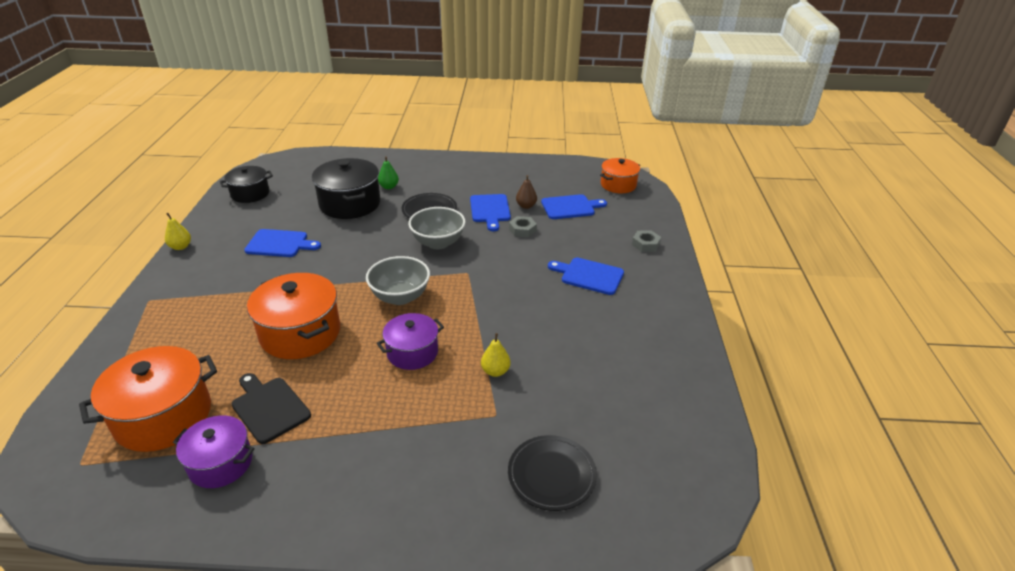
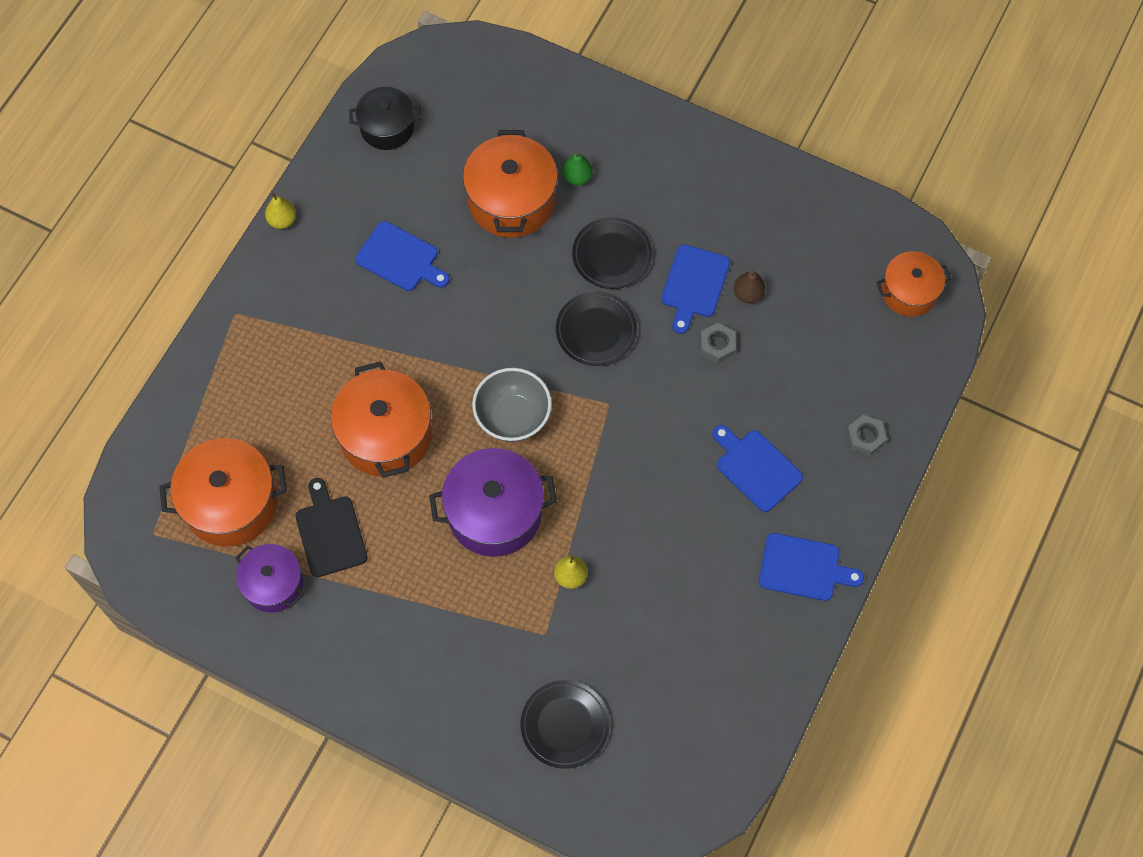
camera: 25 degrees right, 30 degrees up
black pot [312,158,380,219] -> orange pot [463,130,558,238]
purple pot [377,313,444,370] -> purple pot [429,448,557,557], size x1.59
grey bowl [408,207,466,249] -> black plate [556,292,637,366]
blue cutting board [541,194,607,219] -> blue cutting board moved to [759,533,864,601]

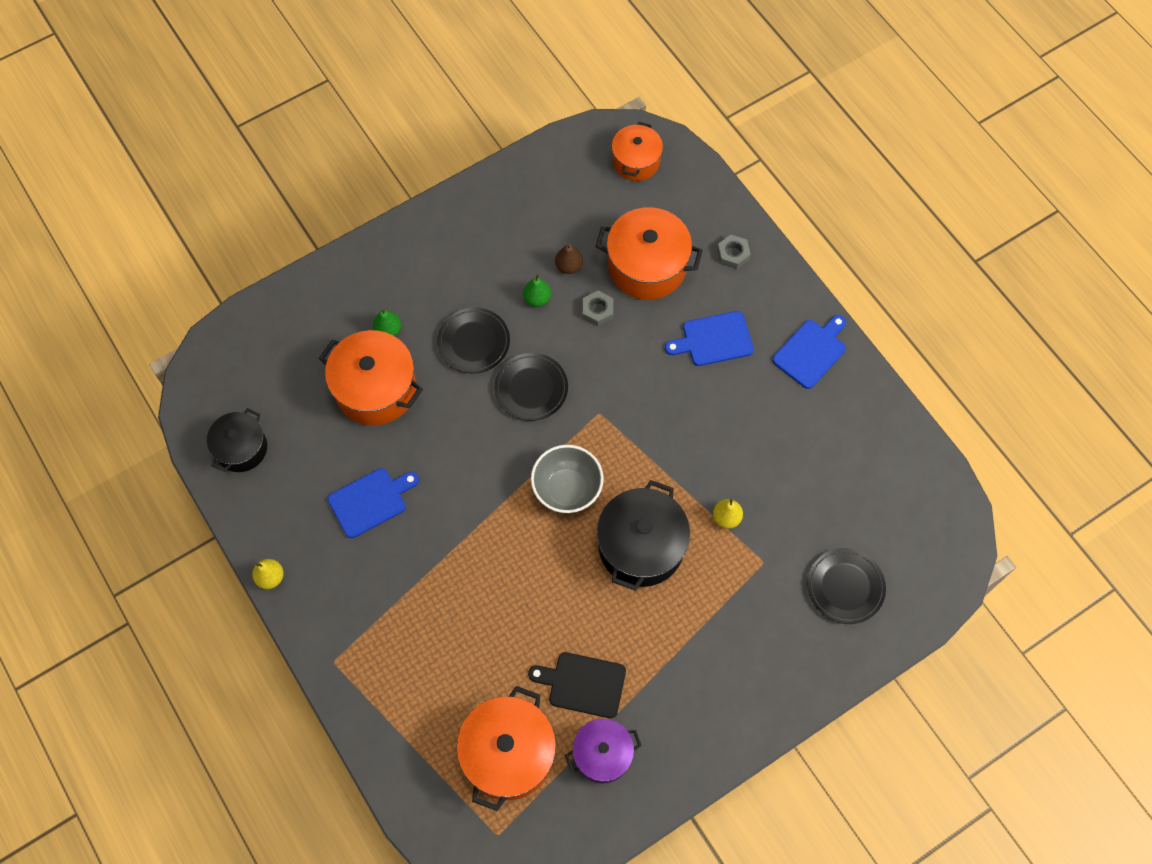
camera: 60 degrees left, 0 degrees up
orange pot [331,361,432,478] -> orange pot moved to [596,207,703,300]
purple pot [429,448,557,557] -> black pot [597,480,690,591]
blue cutting board [661,244,730,334] -> green pear [523,274,551,307]

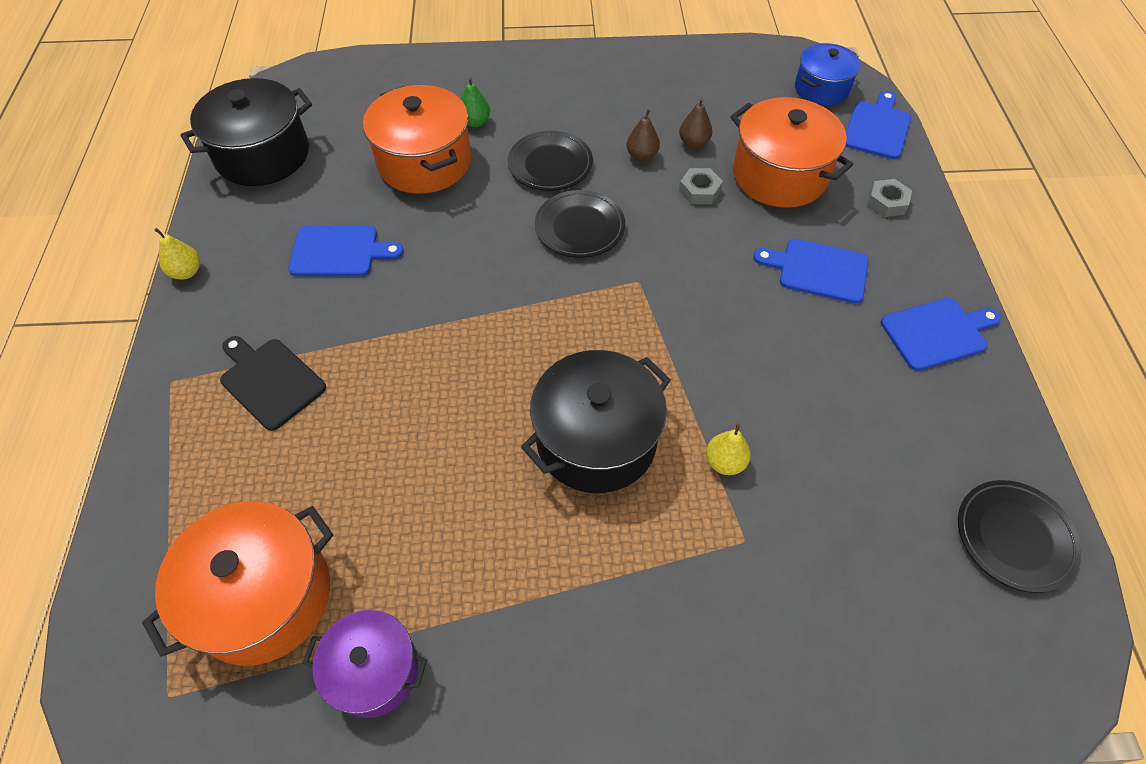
camera: 30 degrees right, 10 degrees down
black pot [207,408,267,472] -> black pot [180,78,312,186], size x1.59
green pear [523,274,551,307] -> brown pear [627,109,660,161]
black cutting board [528,652,626,718] -> black cutting board moved to [220,336,326,431]
grey bowl [531,445,604,513] -> none
orange pot [612,122,663,181] -> blue pot [795,43,861,105]
black plate [807,548,886,624] -> black plate moved to [958,480,1082,593]
none -> blue cutting board [846,91,911,160]

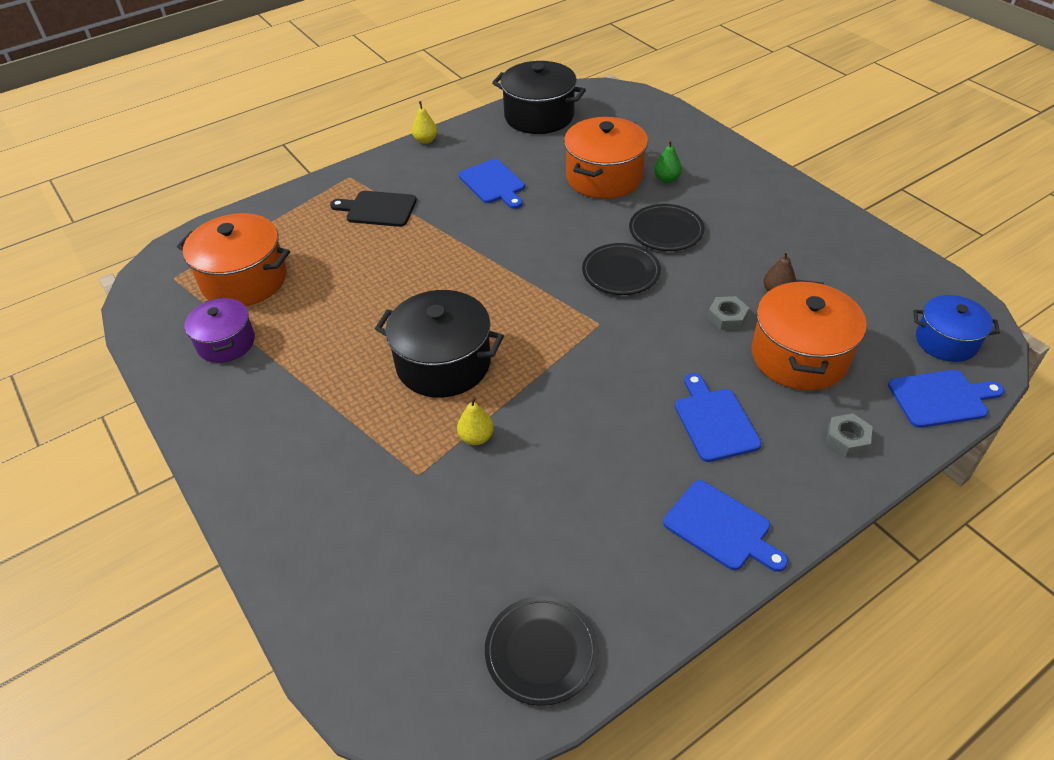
camera: 60 degrees right, 10 degrees down
black cutting board [220,336,326,431] -> black cutting board turned 90 degrees counterclockwise [330,191,417,227]
brown pear [627,109,660,161] -> none

